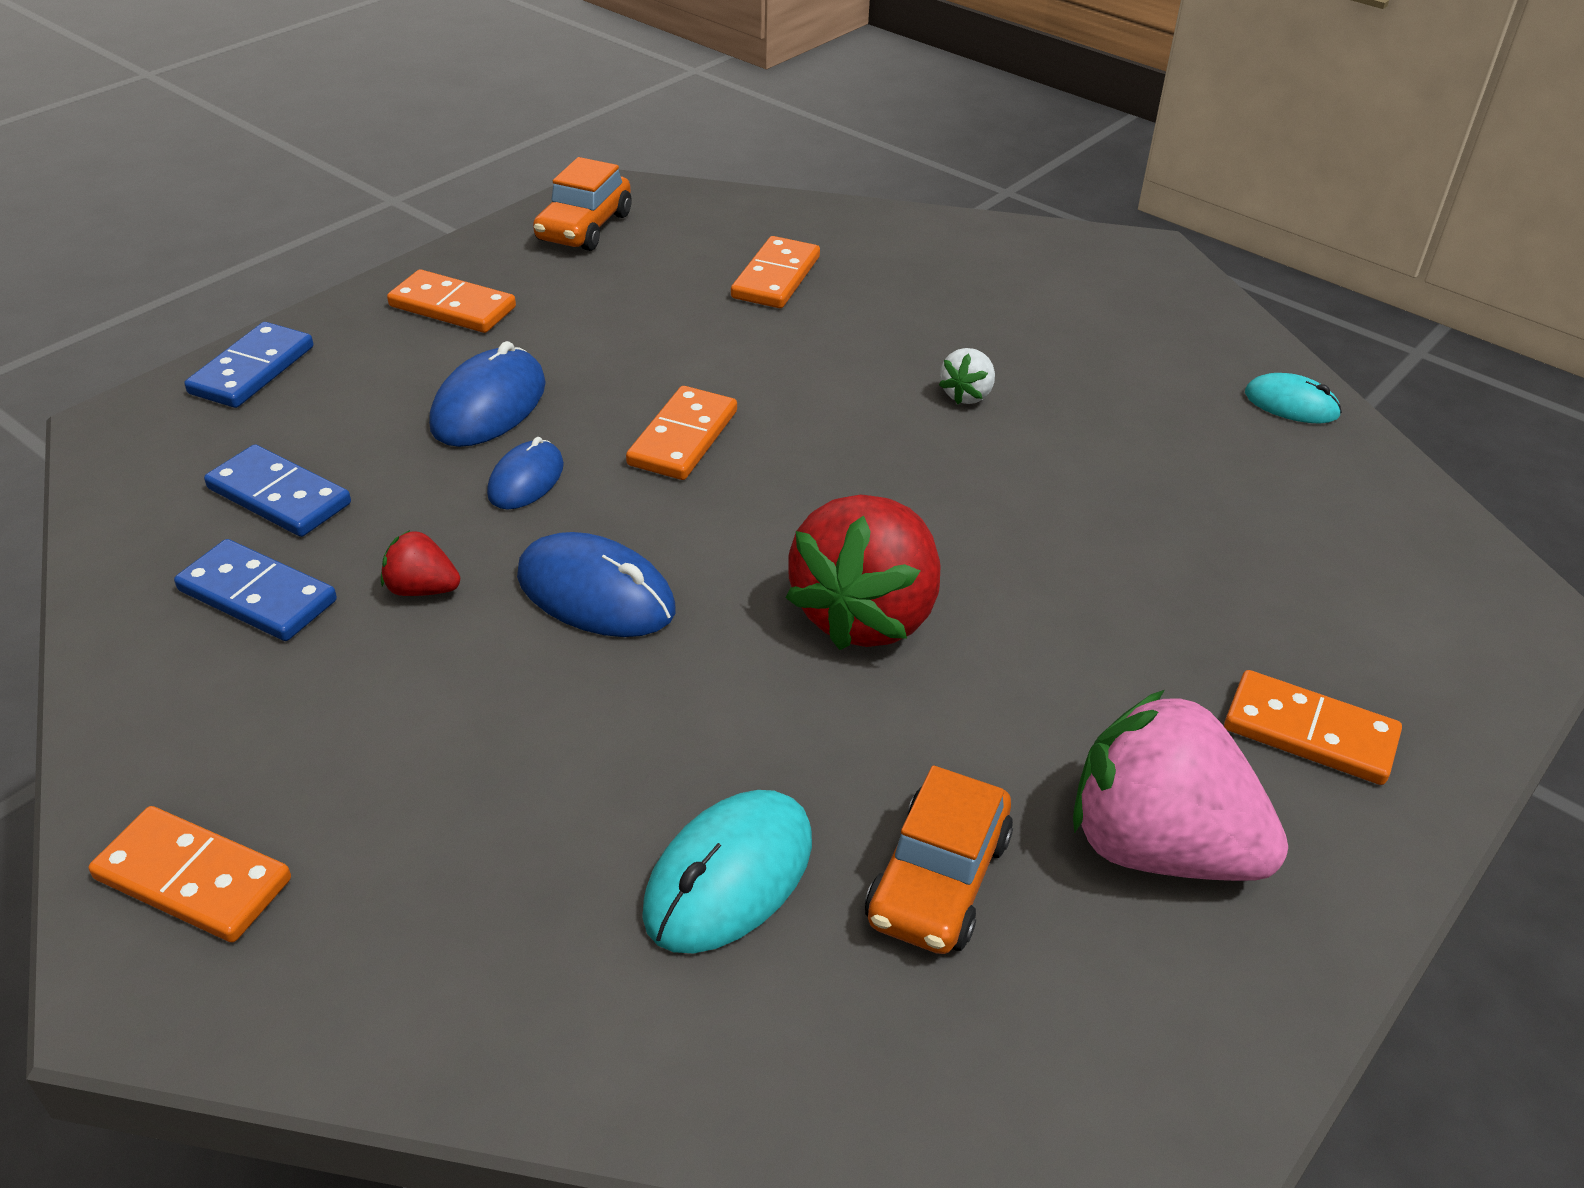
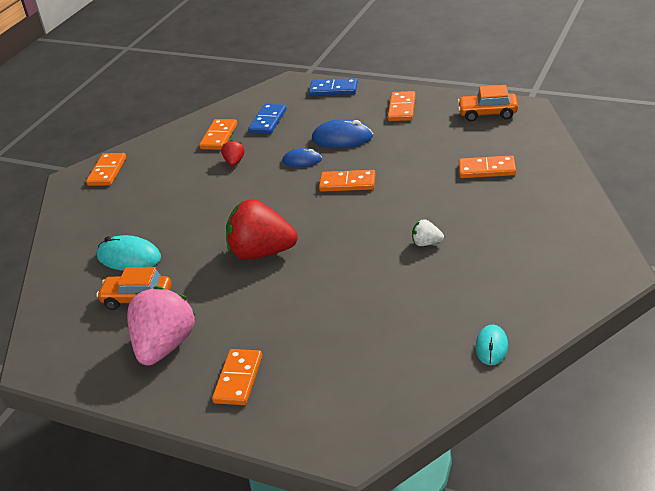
camera: 80 degrees right, 5 degrees down
blue domino [174,539,337,641] -> orange domino [199,119,237,150]
blue mouse [517,532,675,637] -> none

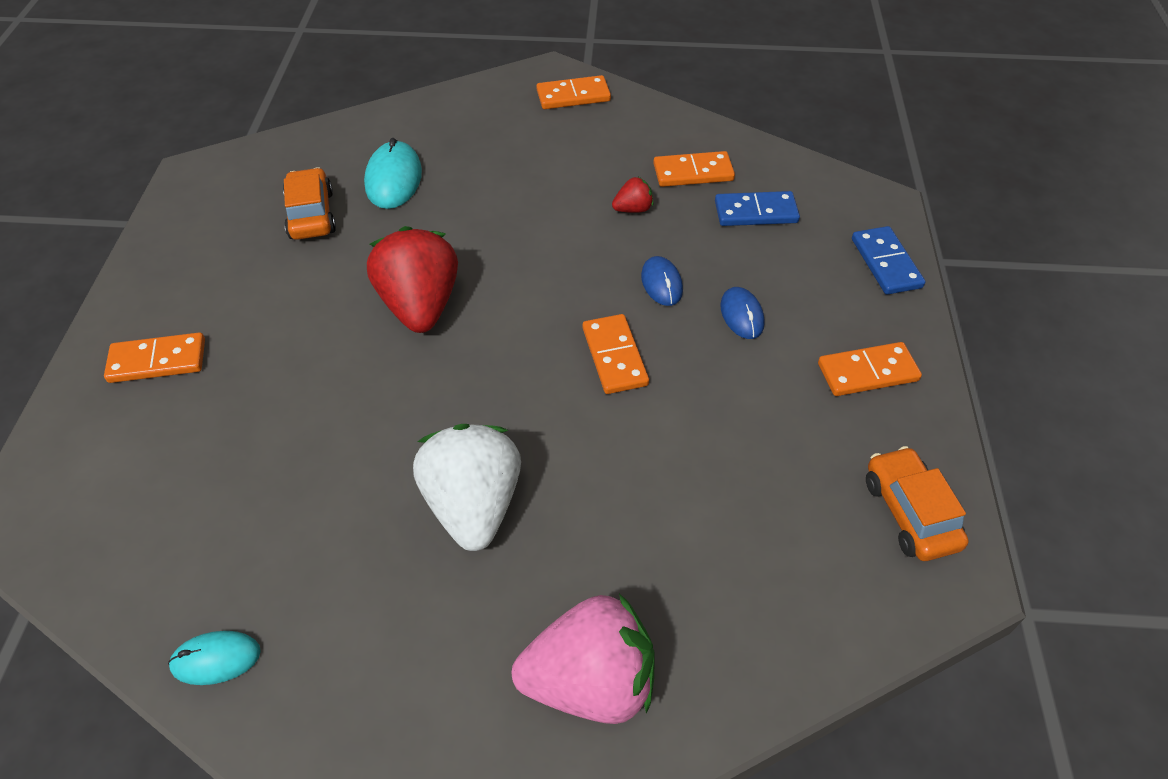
camera: 65 degrees right, 15 degrees up
pink strawberry [127,286,195,366] -> pink strawberry moved to [512,594,655,724]
blue mouse [312,119,373,148] -> blue mouse [720,287,765,339], size x0.63
white strawberry [412,219,444,246] -> white strawberry [413,424,521,551], size x2.26
orange domino [459,155,516,178] -> none

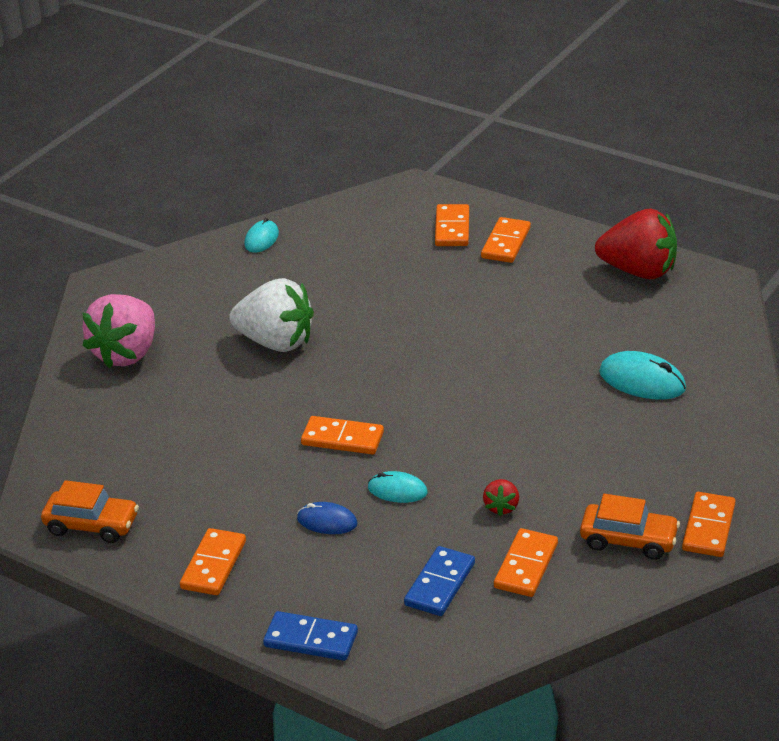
camera: 120 degrees right, 15 degrees down
orange car [283,167,336,240] -> orange car moved to [580,494,680,560]
red strawberry [367,226,458,333] -> red strawberry moved to [595,209,677,279]
blue mouse [641,256,683,306] -> turquoise mouse [368,471,428,503]
none -> orange domino [435,204,469,246]

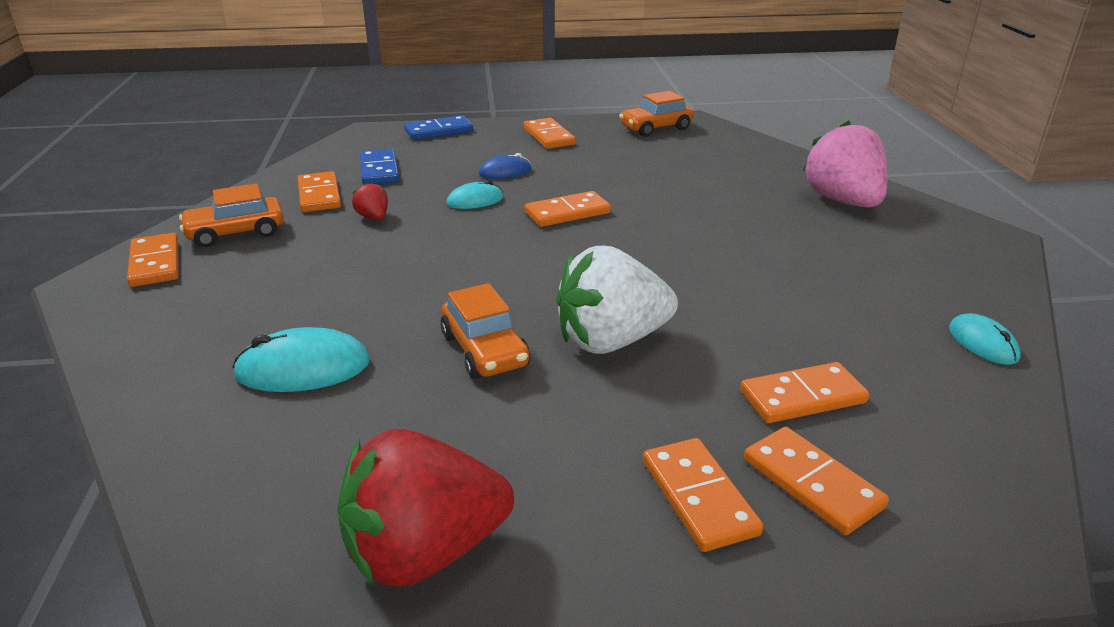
camera: 140 degrees right, 5 degrees down
white strawberry [229,278,314,352] -> white strawberry moved to [556,246,678,354]
none -> orange car [441,283,530,379]
none -> orange domino [740,362,869,423]

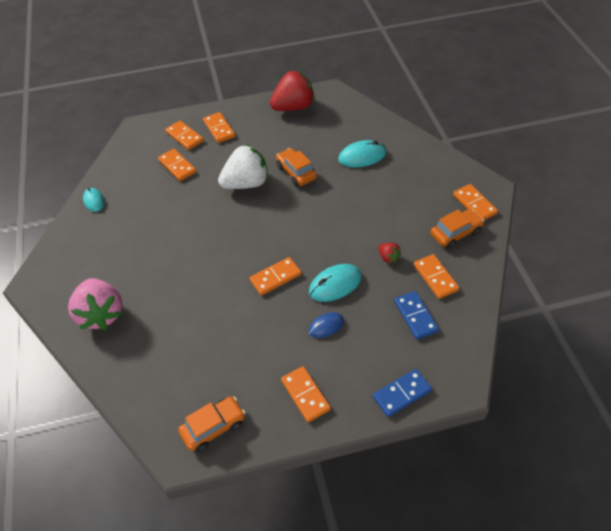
camera: 175 degrees right, 20 degrees up
turquoise mouse [447,180,503,209] -> turquoise mouse [309,264,362,302], size x1.58
orange domino [740,362,869,423] -> orange domino turned 75 degrees clockwise [158,149,196,181]

